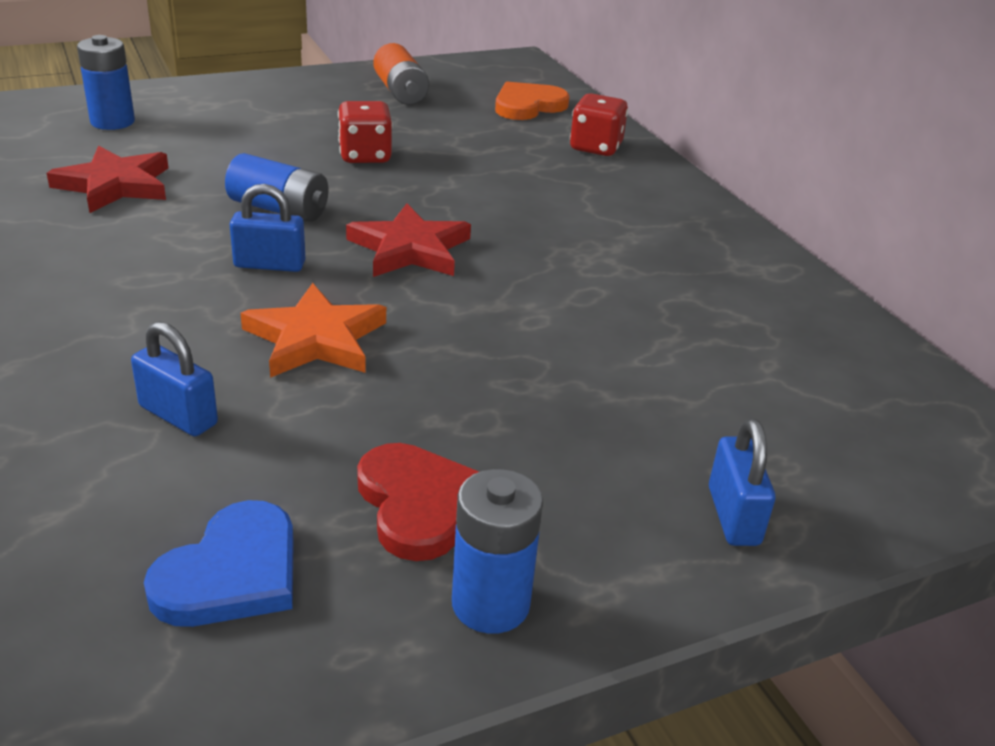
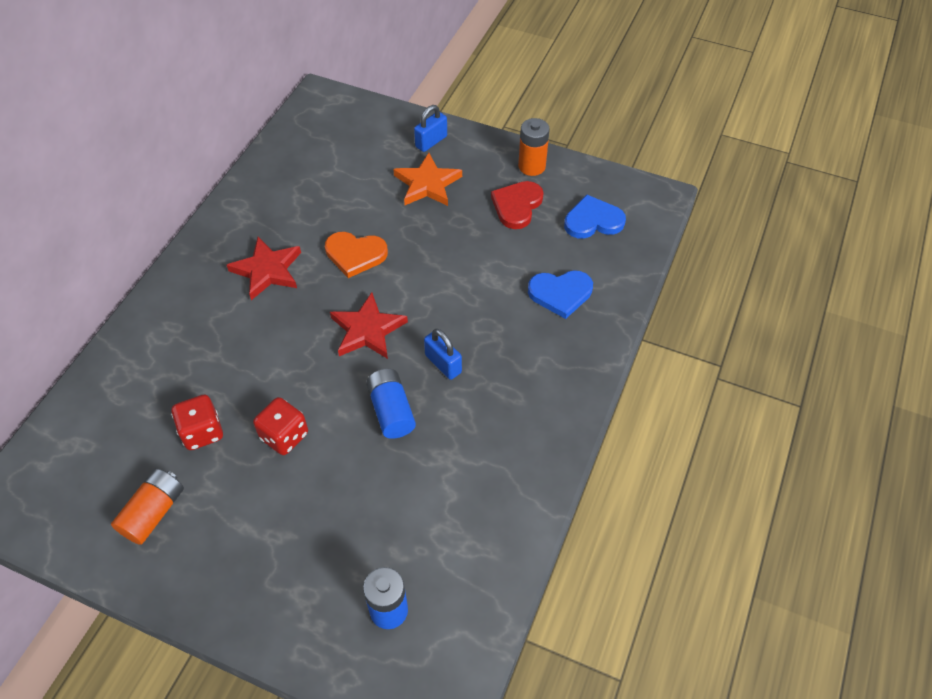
camera: 130 degrees left, 20 degrees up
red star [46,146,168,213] -> red star moved to [227,237,301,300]
blue padlock [131,322,218,436] -> blue heart [528,270,593,319]
orange star [241,283,386,378] -> orange star moved to [393,153,462,206]
blue battery [452,469,543,634] -> orange battery [518,118,550,176]
orange heart [495,82,570,120] -> orange heart moved to [325,232,388,278]
red dice [570,93,628,156] -> red dice moved to [171,395,223,450]

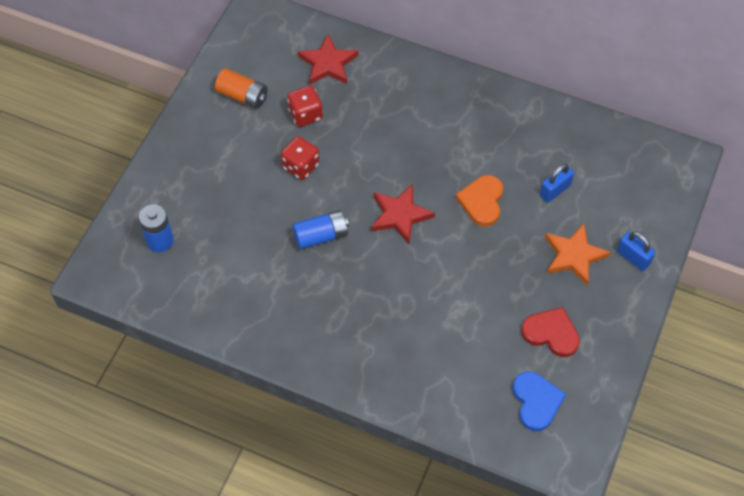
camera: 90 degrees right, 5 degrees up
red star [227,237,301,300] -> red star moved to [298,34,359,85]
blue padlock [424,329,462,380] -> blue padlock moved to [540,164,574,202]
orange battery [518,118,550,176] -> none
blue heart [528,270,593,319] -> none

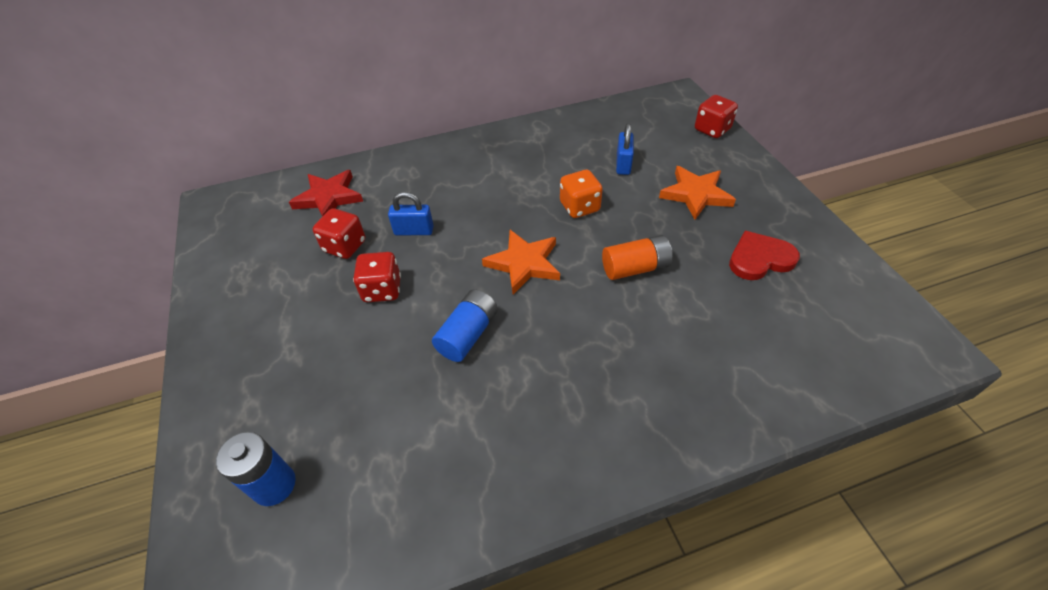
camera: 40 degrees left, 10 degrees down
orange battery [215,69,268,109] -> orange battery moved to [602,235,673,280]
red star [371,184,435,244] -> orange star [482,230,560,294]
orange heart [456,175,503,226] -> orange dice [560,170,603,218]
blue heart [513,372,566,431] -> none
blue padlock [617,232,655,271] -> blue padlock moved to [388,192,434,235]
none -> red dice [695,95,738,138]

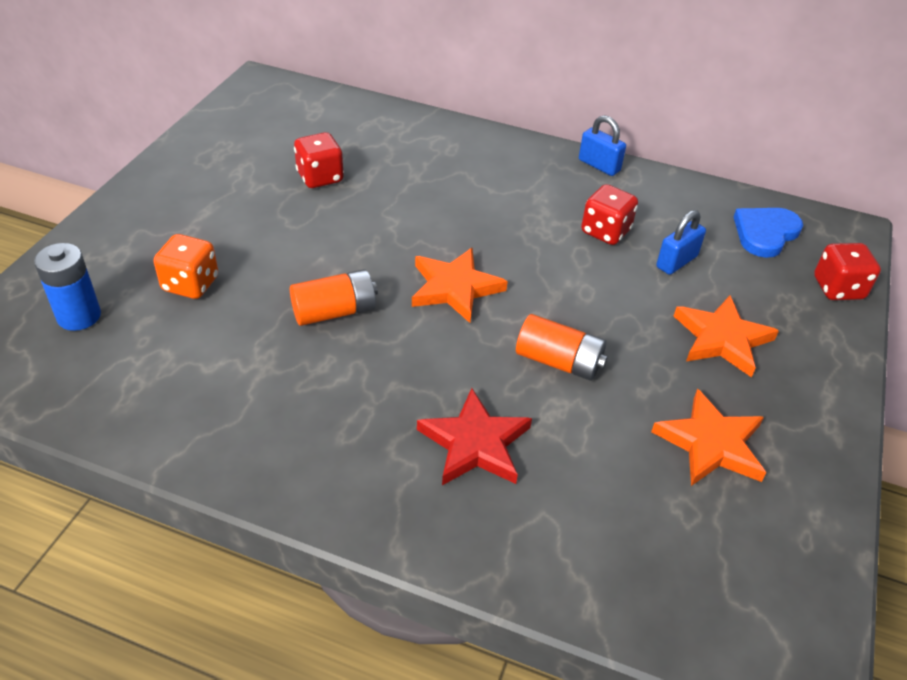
camera: 35 degrees right, 5 degrees down
red star [289,170,363,217] -> red star moved to [417,388,532,485]
red dice [353,252,401,302] -> red dice moved to [581,184,638,245]
blue padlock [388,192,434,235] -> blue padlock moved to [579,115,626,176]
blue battery [432,289,498,362] -> orange battery [290,269,378,326]
orange dice [560,170,603,218] -> orange dice moved to [153,234,218,299]
red heart [729,231,800,280] -> orange star [651,389,766,486]
none -> blue heart [734,208,803,258]

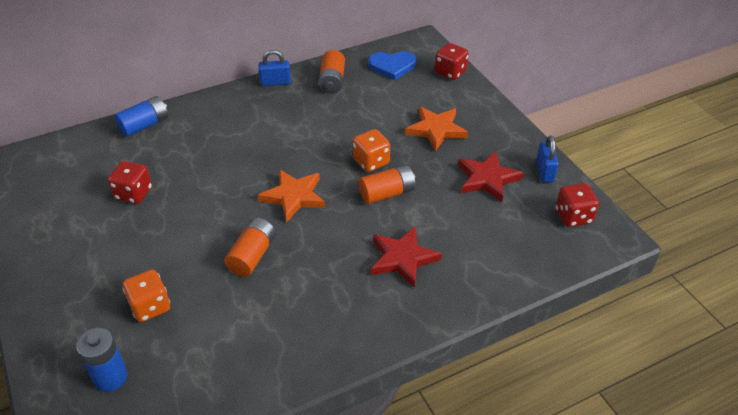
camera: 45 degrees left, 0 degrees up
red dice [581,184,638,245] -> red dice moved to [556,183,599,227]
orange star [651,389,766,486] -> red star [458,151,523,202]
blue padlock [656,210,706,275] -> blue padlock moved to [536,136,559,182]
blue heart [734,208,803,258] -> blue heart turned 90 degrees counterclockwise [368,51,416,80]
none -> blue battery [114,96,168,137]
none -> orange battery [318,50,345,94]
none -> orange dice [353,129,390,172]

